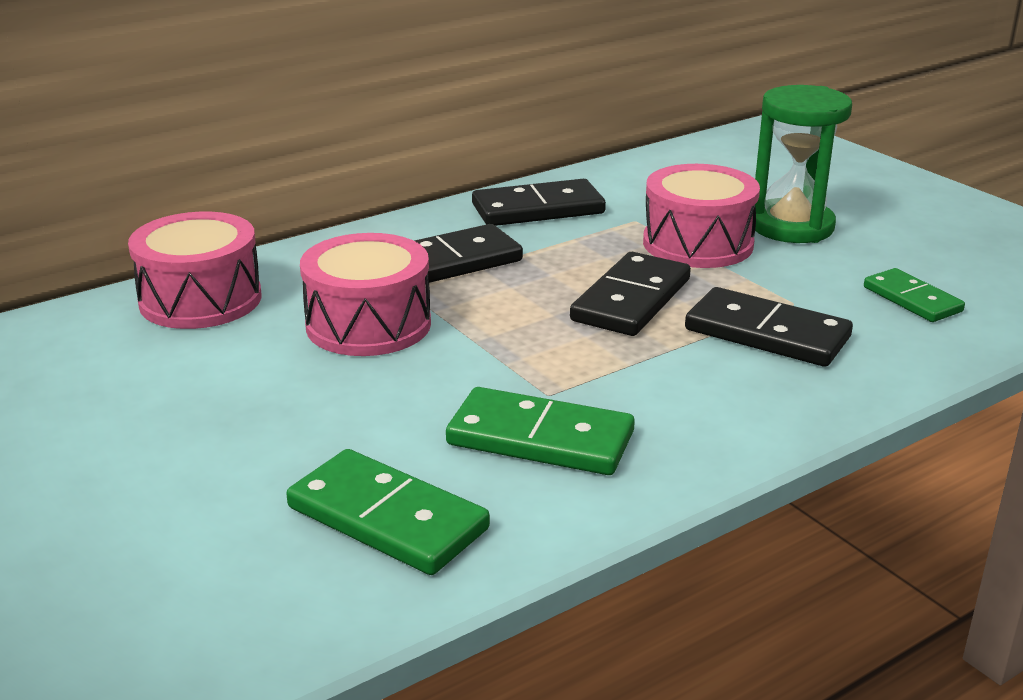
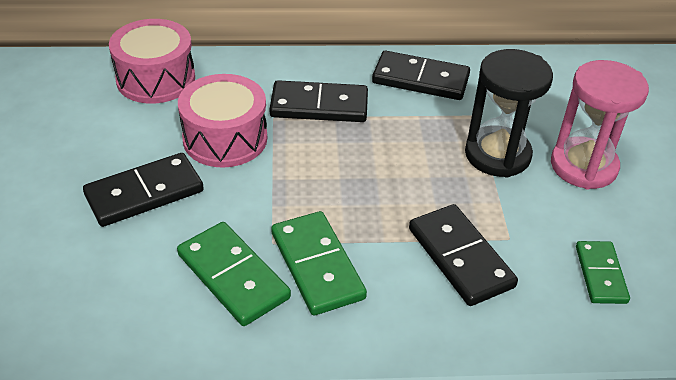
camera: 30 degrees right, 15 degrees up
green domino [286,449,490,575] -> green domino moved to [271,211,367,315]
black domino [570,252,691,336] -> black domino moved to [83,153,204,227]
pink drum [643,164,760,268] -> black hourglass [465,49,553,178]
green hourglass [755,85,852,243] -> pink hourglass [551,60,649,189]

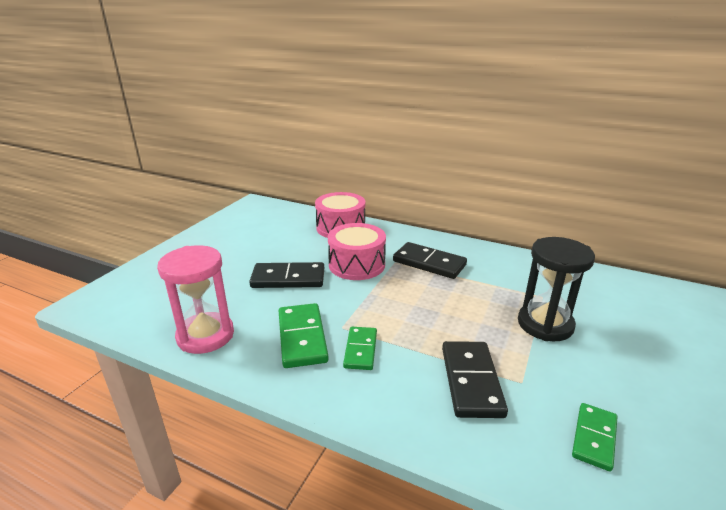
camera: 30 degrees right, 15 degrees down
green domino [271,211,367,315] -> green domino [343,327,377,370], size x0.65
black domino [372,51,470,100] -> none
pink hourglass [551,60,649,189] -> pink hourglass moved to [157,245,234,354]

